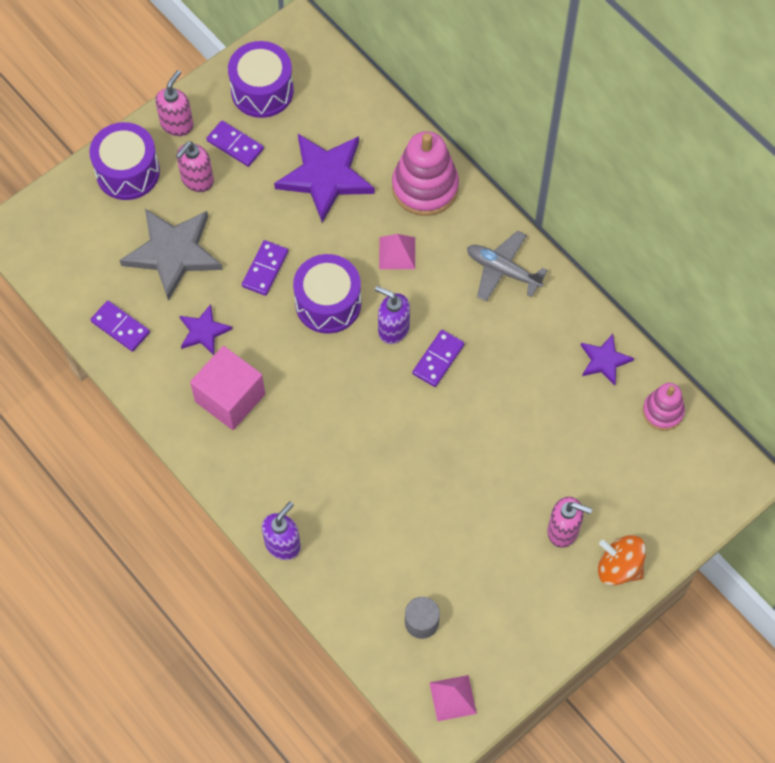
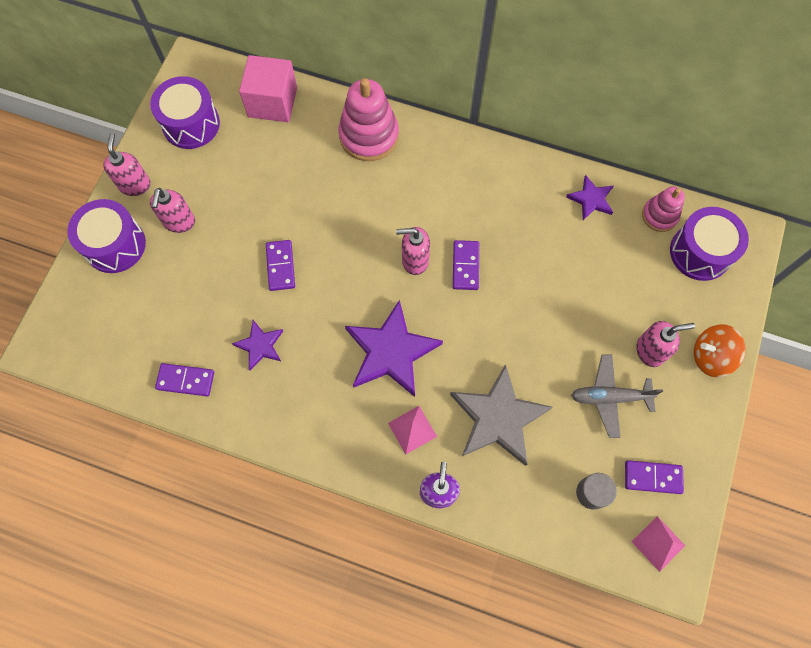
camera: 30 degrees left, 5 degrees up
grey star [120,209,223,301] -> grey star moved to [450,364,552,466]
pink cube [190,346,265,430] -> pink cube moved to [239,55,297,122]
purple domino [206,120,264,167] -> purple domino moved to [625,460,684,494]
purple star [274,134,375,223] -> purple star moved to [345,300,443,397]
purple drum [293,254,361,334] -> purple drum moved to [670,207,749,281]
purple soap dispenser [375,286,410,344] -> pink soap dispenser [396,227,430,275]
pink pyramid [379,234,415,269] -> pink pyramid moved to [388,406,437,454]
grey plane [467,231,548,302] -> grey plane moved to [571,355,663,438]

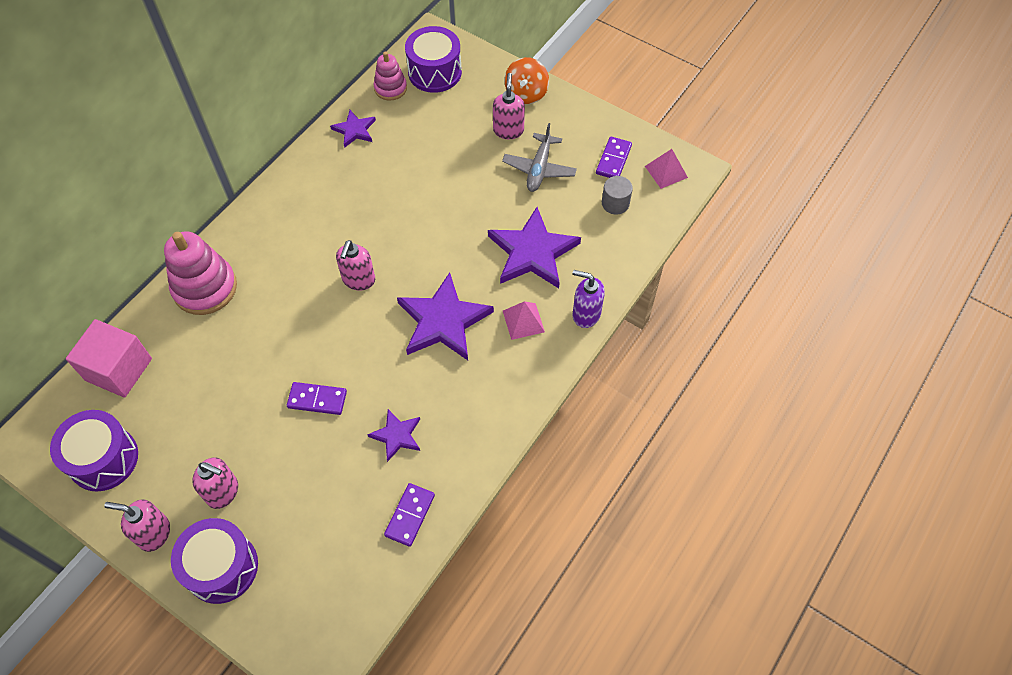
camera: 75 degrees left, 10 degrees down
grey star [450,364,552,466] -> purple star [488,207,581,288]
purple domino [453,240,479,290] -> none

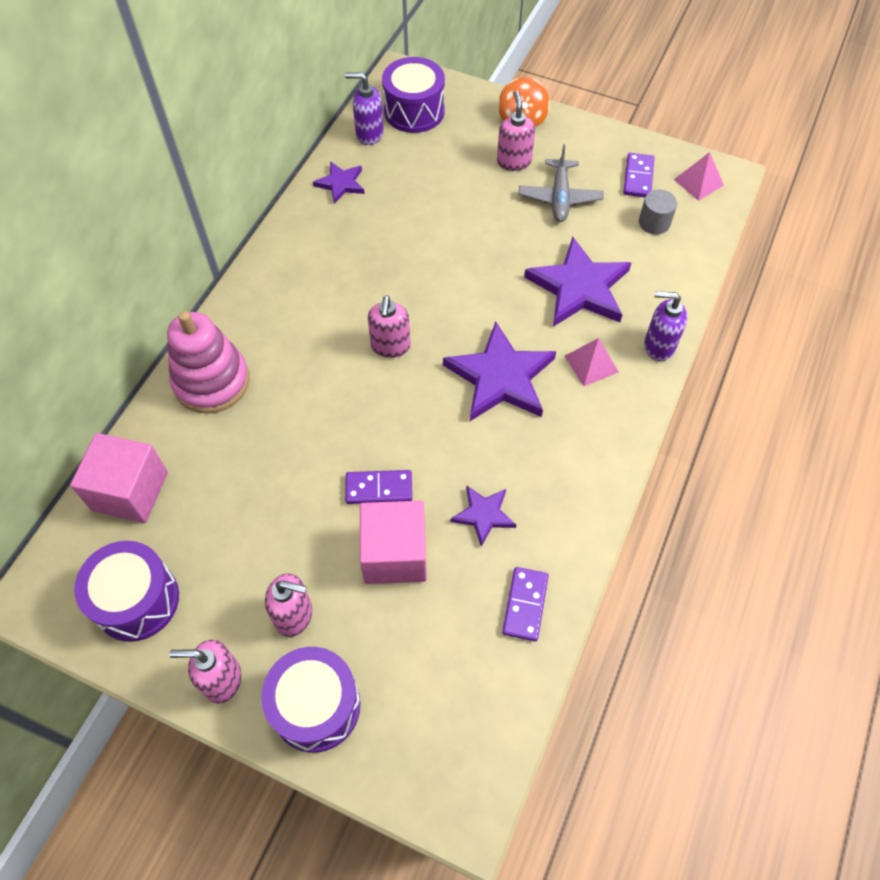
camera: 10 degrees left, 0 degrees up
pink stacking toy [374,52,407,101] -> purple soap dispenser [345,72,384,145]
none -> pink cube [360,501,427,584]

